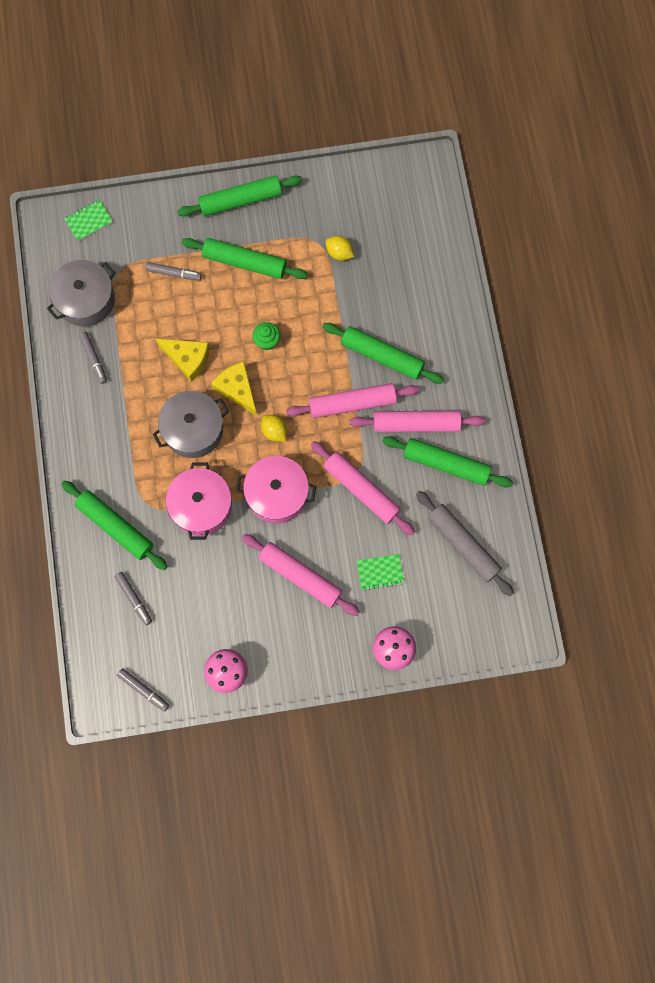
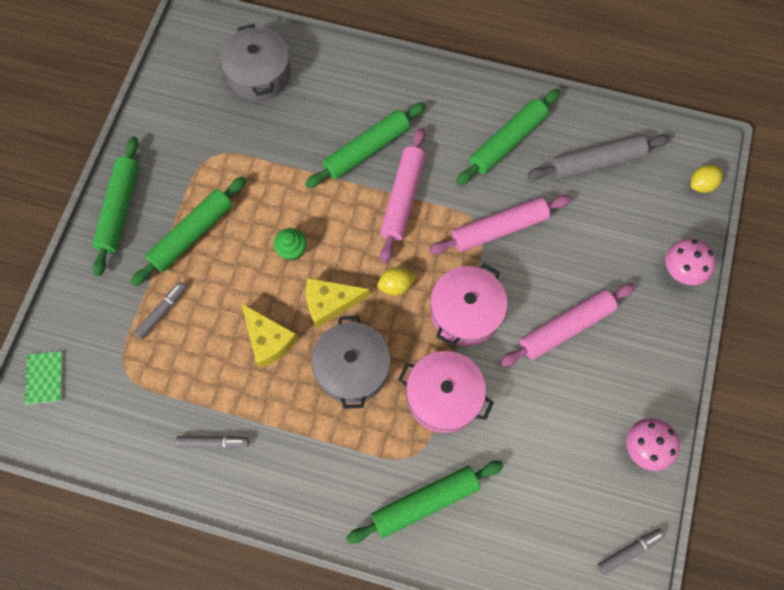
camera: 65 degrees left, 5 degrees down
grey pot [47,260,115,326] -> grey pot moved to [220,24,291,101]
grey marker [114,572,152,625] -> none
yellow cheese [156,339,210,382] -> yellow cheese turned 90 degrees clockwise [241,303,298,368]
yellow lemon [326,236,354,261] -> yellow lemon moved to [691,165,723,193]
pink rolling pin [350,411,485,432] -> none
green notebook [357,554,404,591] -> none

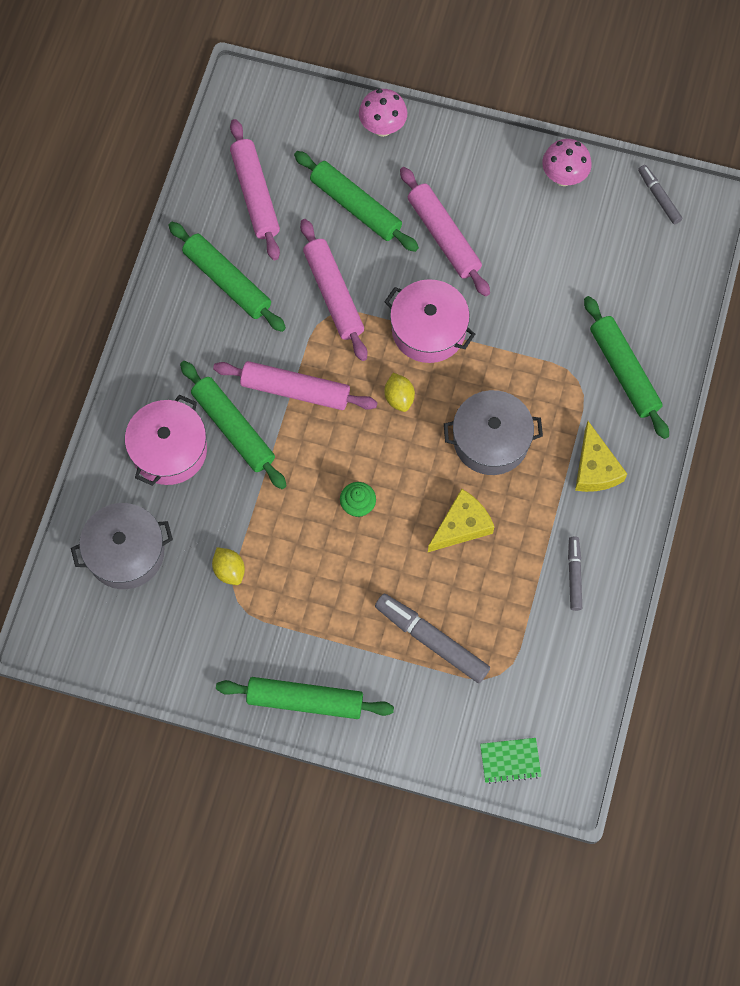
camera: 90 degrees left, 0 degrees up
green rolling pin [130,176,246,286] -> green rolling pin moved to [294,151,419,252]
grey marker [134,282,187,339] -> grey marker [375,594,490,683], size x1.72
yellow cheese [306,278,370,328] -> yellow cheese moved to [575,421,627,492]
pink pot [398,351,494,433] -> pink pot moved to [125,395,207,486]
grey rolling pin [528,134,670,180] -> pink rolling pin [230,119,280,260]
yellow lemon [691,165,723,193] -> yellow lemon moved to [212,547,245,585]

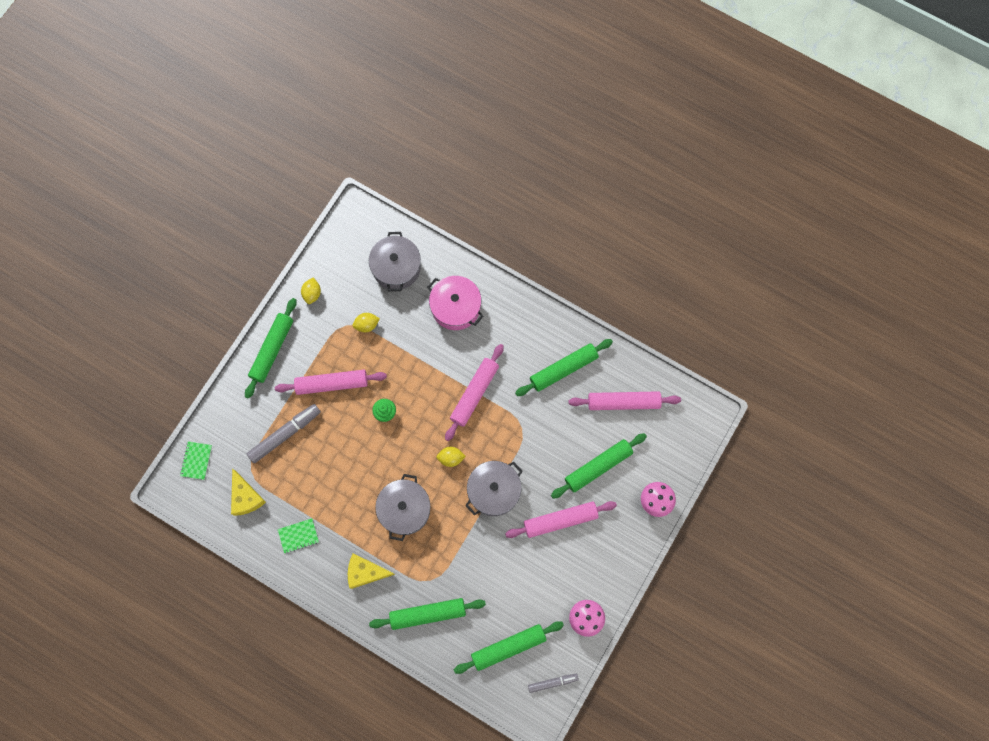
camera: 105 degrees right, 5 degrees up
green rolling pin [180,361,287,489] -> green rolling pin moved to [454,621,564,674]
pink rolling pin [300,219,367,361] -> pink rolling pin moved to [275,370,387,395]
pink pot [384,279,475,363] -> grey pot [465,461,523,516]
yellow cheese [428,489,494,552] -> yellow cheese moved to [231,469,266,516]
grey marker [568,536,582,611] -> green notebook [278,518,319,554]
none -> yellow lemon [301,278,321,304]

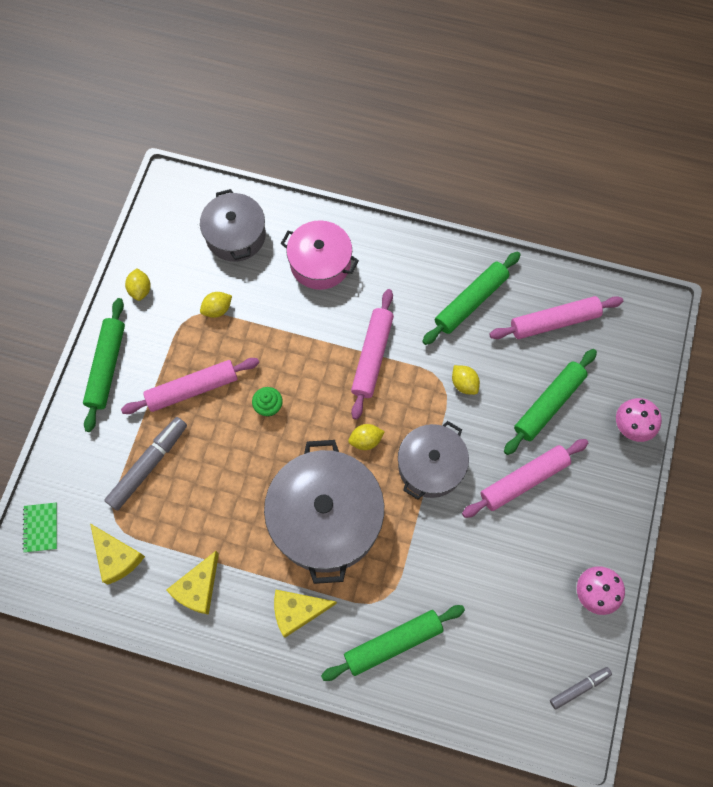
camera: 15 degrees left, 5 degrees down
green notebook [278,518,319,554] -> yellow cheese [167,551,219,615]
grey pot [375,474,430,541] -> grey pot [264,440,384,584], size x1.62
green rolling pin [454,621,564,674] -> none
none -> yellow lemon [452,365,480,395]

